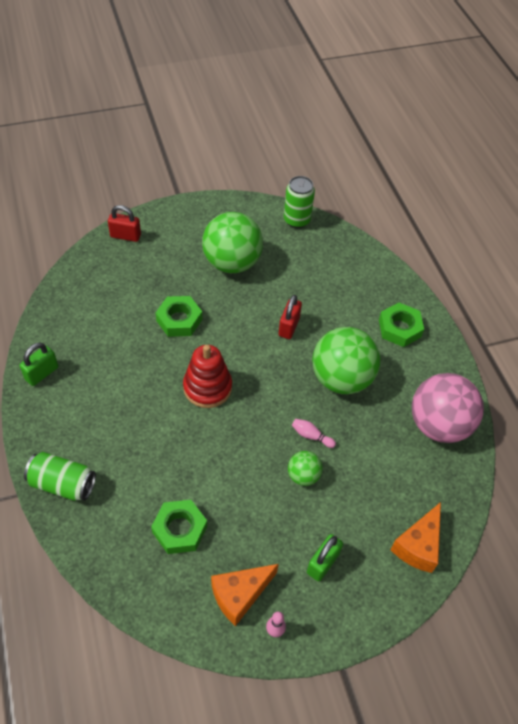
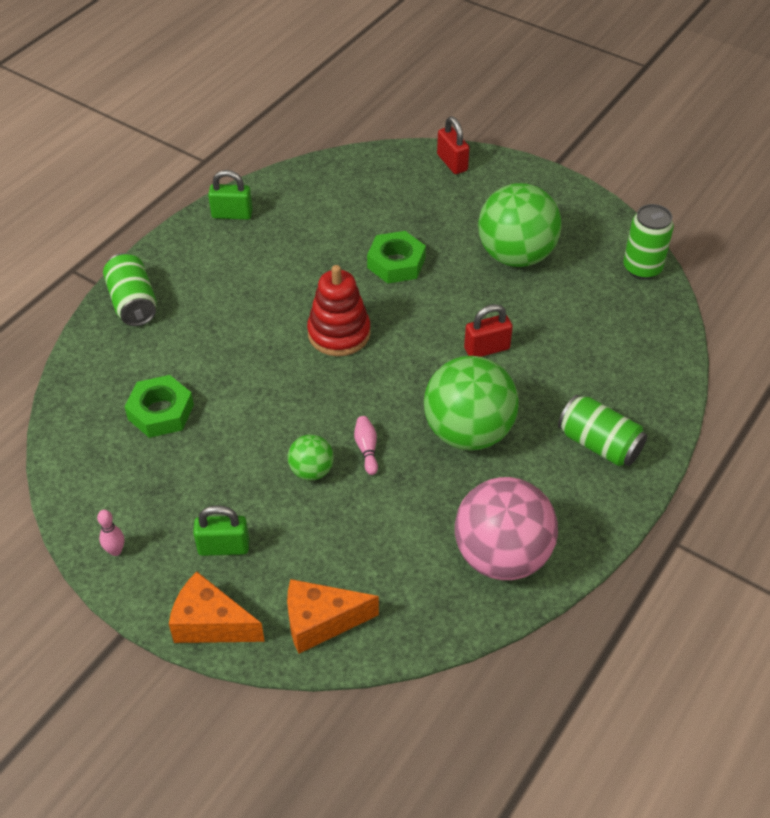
camera: 55 degrees right, 5 degrees down
orange cheese [211,564,279,626] -> orange cheese moved to [169,572,265,643]
green nut [379,303,424,347] -> green can [558,395,647,466]

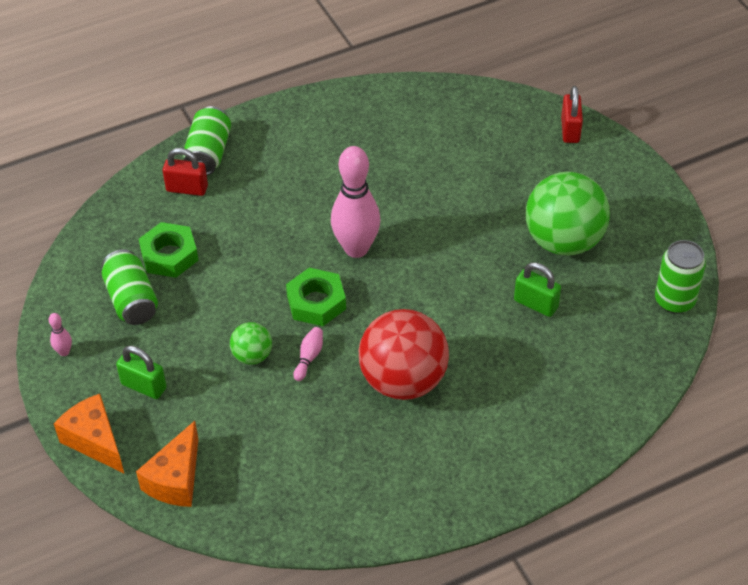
camera: 30 degrees right, 0 degrees up
green padlock [208,170,253,220] -> green padlock moved to [514,262,561,317]
orange cheese [287,579,379,654] -> orange cheese turned 90 degrees counterclockwise [136,421,198,507]
red stacking toy [307,265,371,356] -> pink bowling pin [331,146,381,258]
green nut [367,231,426,283] -> green nut moved to [286,268,346,326]
green ball [424,356,519,451] -> red ball [359,309,449,400]
pink ball [455,477,558,580] -> none
red padlock [464,304,513,357] -> red padlock moved to [163,148,208,196]
green can [558,395,647,466] -> green can moved to [102,249,158,325]

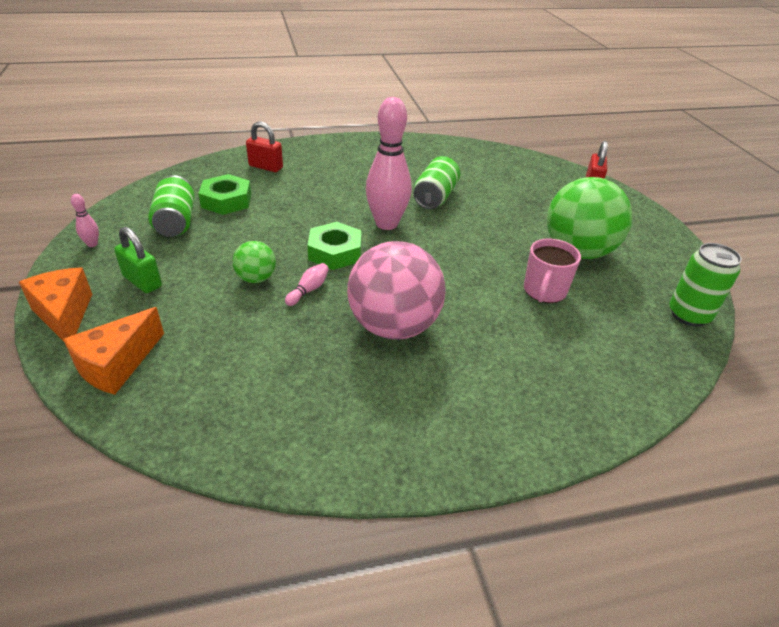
camera: 10 degrees right, 10 degrees down
green can [183,106,231,175] -> green can moved to [413,156,460,209]
red ball [359,309,449,400] -> pink ball [347,241,446,340]
green padlock [514,262,561,317] -> pink mug [524,238,581,303]

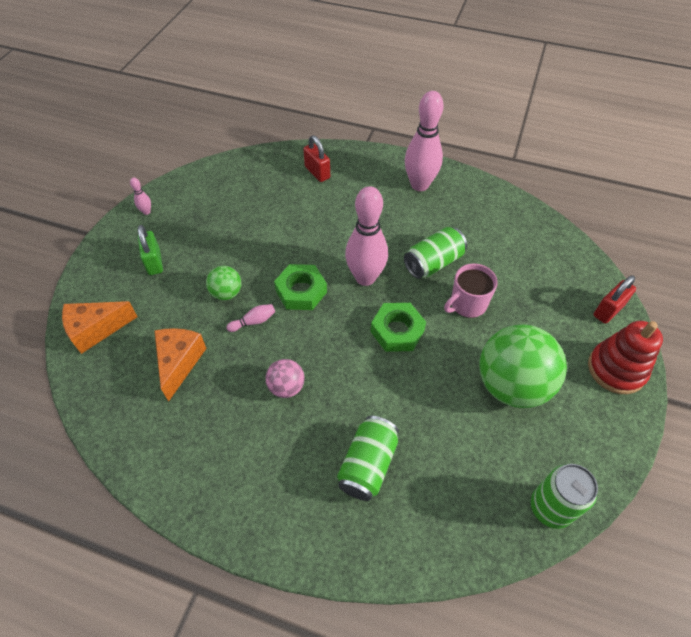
camera: 35 degrees right, 15 degrees up
orange cheese [19,267,92,343] -> orange cheese moved to [154,328,207,402]
green can [148,175,195,237] -> green can moved to [337,416,399,501]
green nut [198,174,251,215] -> green nut moved to [371,303,426,352]
pink ball [347,241,446,340] -> pink ball [266,359,305,398], size x0.48
pink mug [524,238,581,303] -> pink mug moved to [444,264,498,318]
none -> pink bowling pin [405,91,444,191]
none -> red stacking toy [588,321,663,394]

